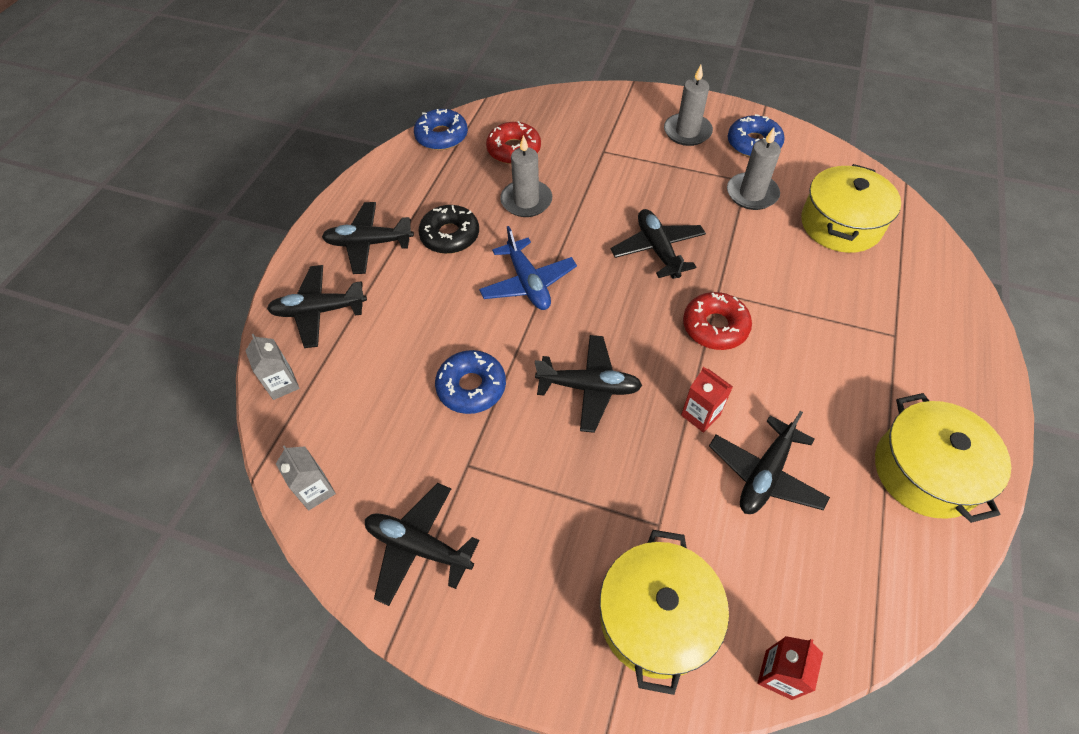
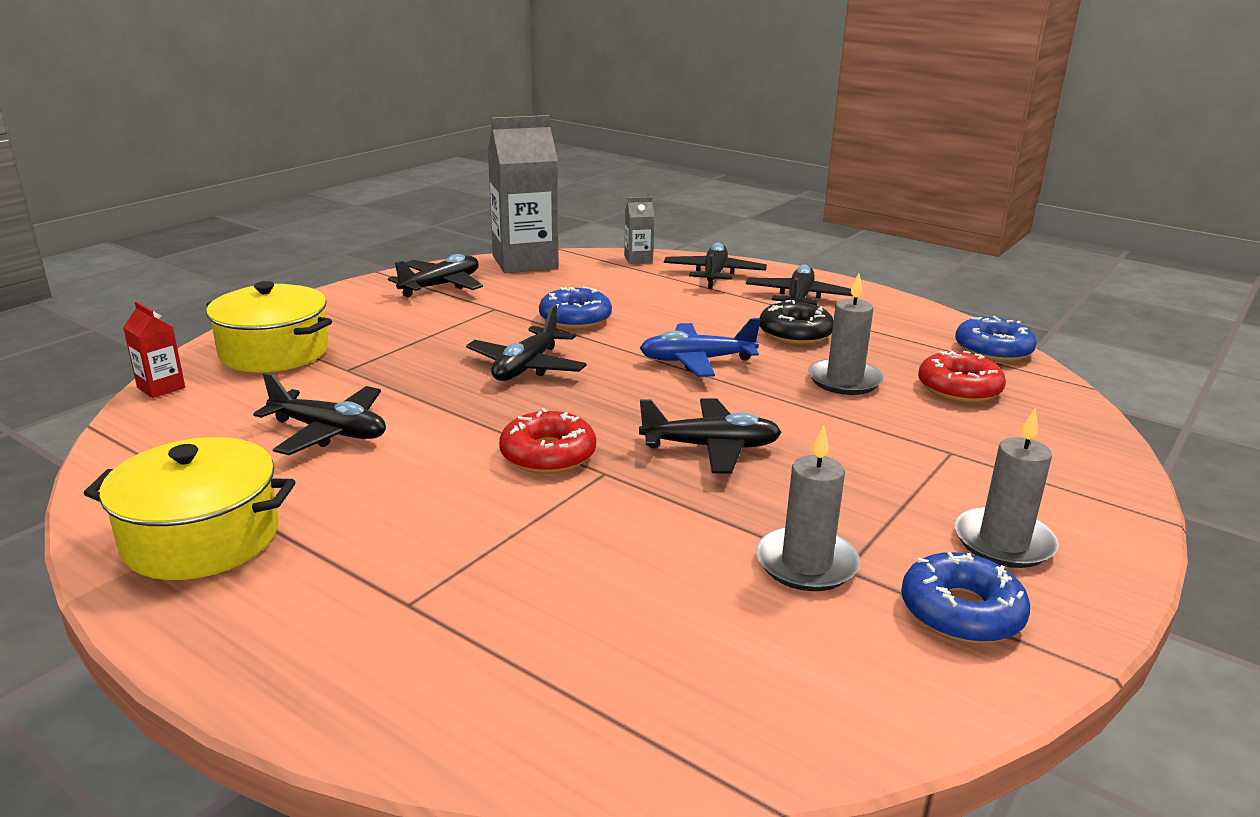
camera: 105 degrees right, 30 degrees down
grey carton [276,445,336,510] -> grey carton [488,115,559,273], size x2.23
red carton [681,367,733,433] -> none
black plane [709,411,830,514] -> black plane turned 150 degrees clockwise [253,372,386,455]
yellow pot [801,164,901,253] -> none

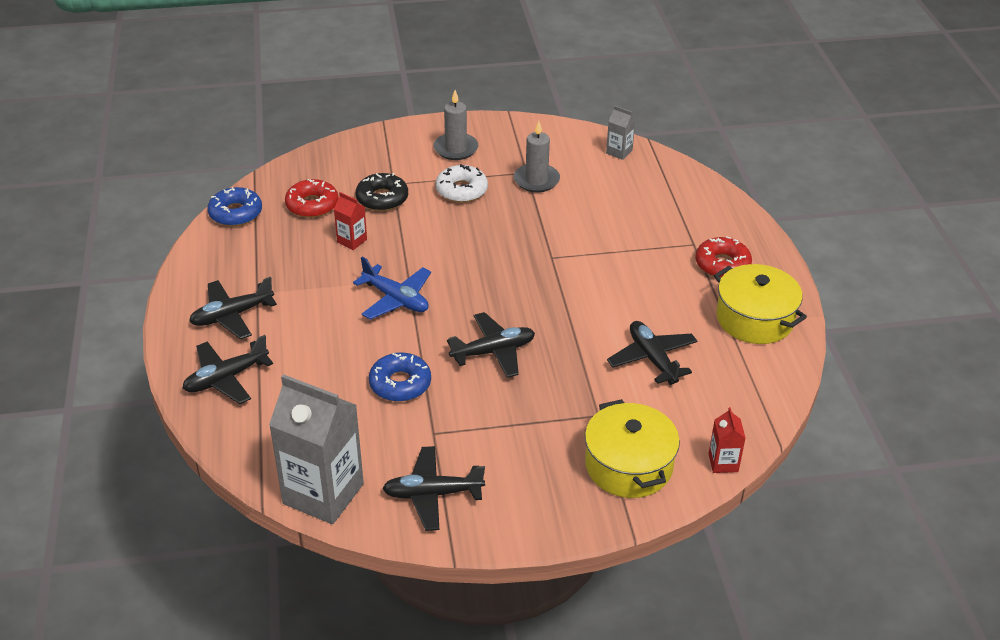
camera: 135 degrees left, 15 degrees up
red donut [499,408,596,474] -> red donut moved to [695,237,752,278]
grey carton [624,197,654,264] -> grey carton moved to [606,106,636,160]
black plane [639,398,782,474] -> none
black donut [759,300,834,345] -> black donut moved to [355,173,408,211]
grey candle [808,273,883,395] -> red carton [334,192,367,250]
blue donut [901,552,1030,644] -> none
none -> white donut [436,164,488,203]

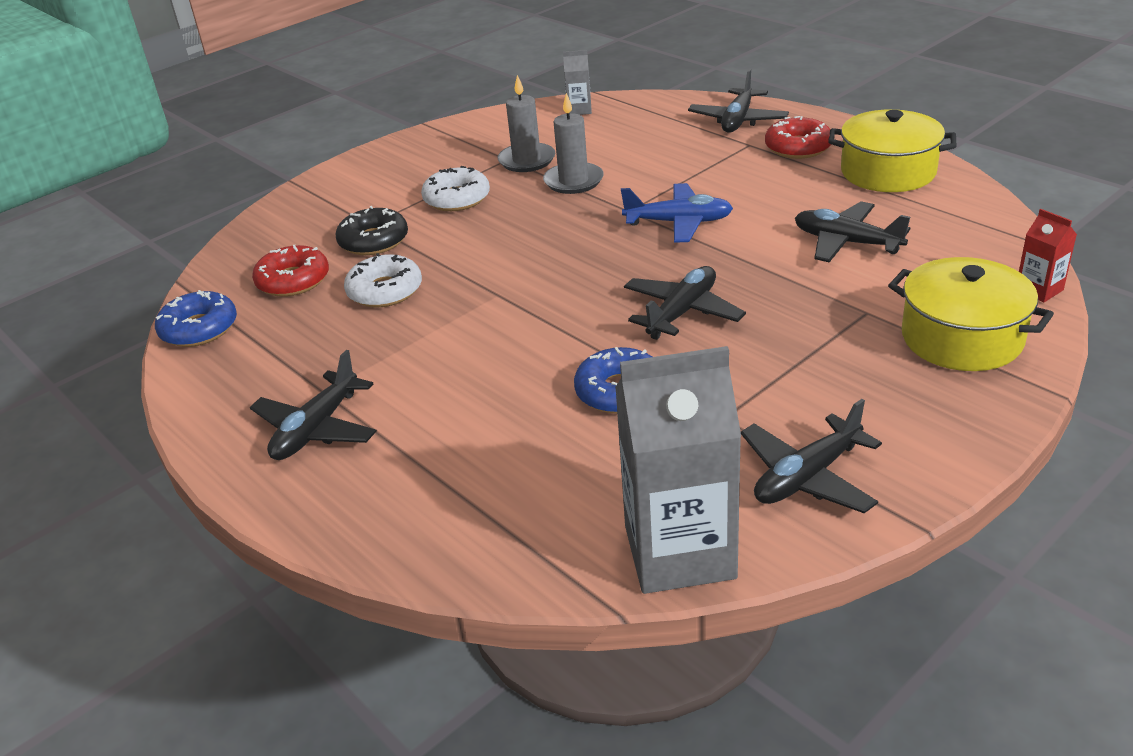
camera: 30 degrees left, 5 degrees down
black plane [182,335,273,404] -> black plane moved to [688,69,789,133]
red carton [334,192,367,250] -> white donut [344,253,422,307]
blue plane [353,257,431,320] -> blue plane moved to [621,183,733,243]
grey candle [433,90,479,160] -> grey candle moved to [543,93,604,194]

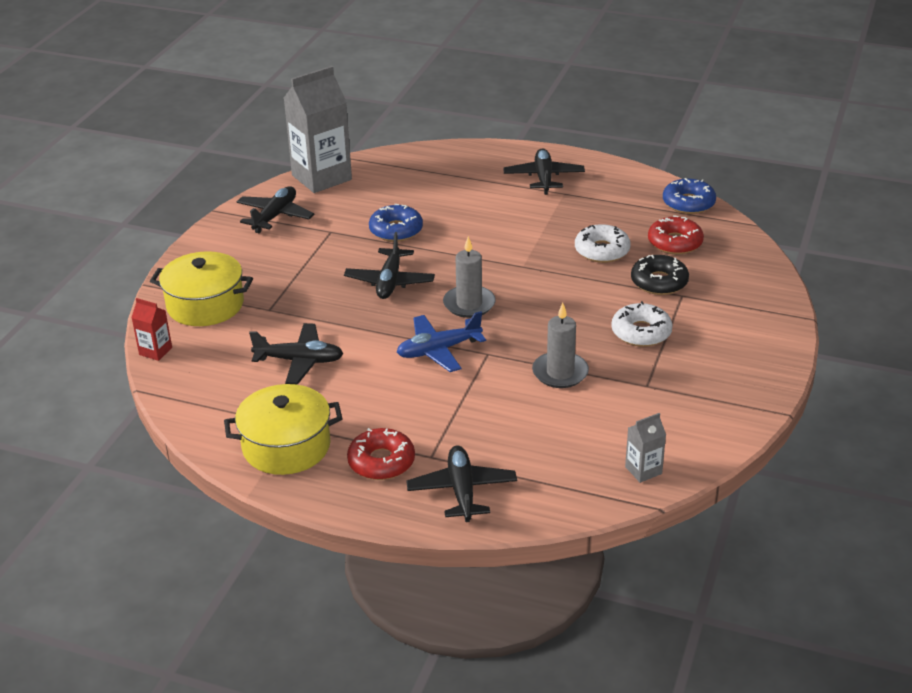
camera: 150 degrees right, 0 degrees up
grey candle [497,75,555,172] -> grey candle moved to [443,236,496,318]

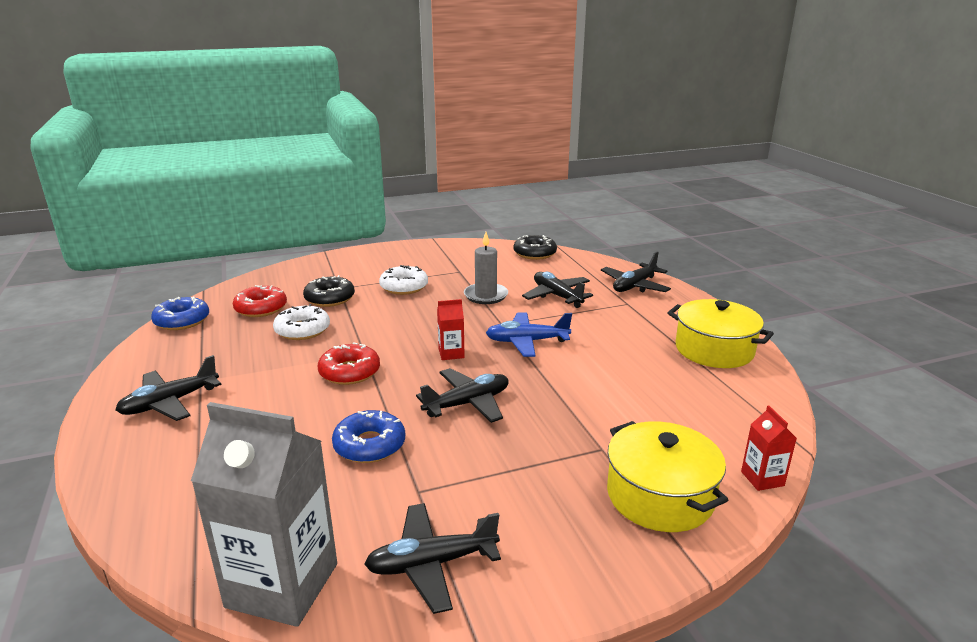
camera: 130 degrees left, 10 degrees down
black plane [249,323,344,384] -> black plane moved to [522,272,593,308]
red donut [347,428,415,480] -> red donut moved to [318,342,380,385]
blue plane [397,311,486,372] -> blue plane turned 150 degrees clockwise [486,312,572,357]
grey candle [443,236,496,318] -> red carton [437,299,465,360]
grey carton [625,413,666,483] -> black donut [513,235,557,260]

